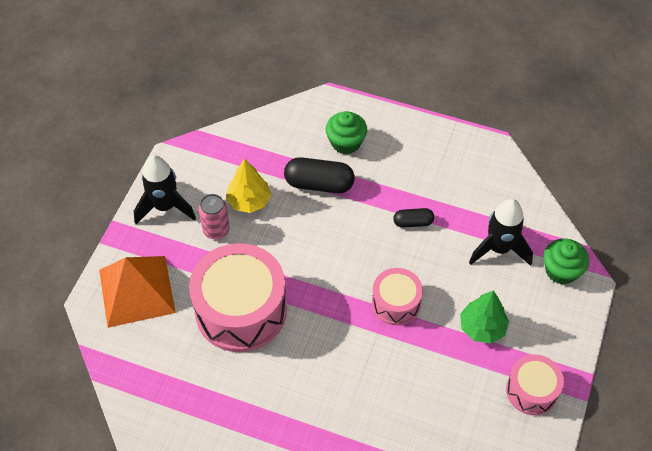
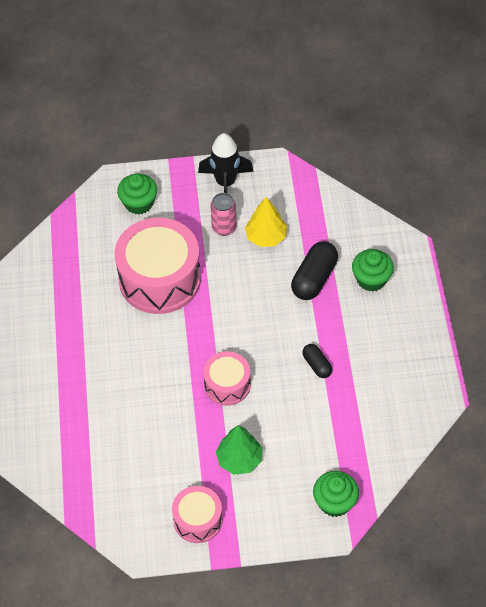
camera: 65 degrees right, 0 degrees up
orange pyramid [99,256,176,328] -> green cupcake [117,174,157,215]
black capsule [284,157,355,193] -> black capsule turned 45 degrees clockwise [291,241,338,300]
black rocket [469,199,533,266] -> none

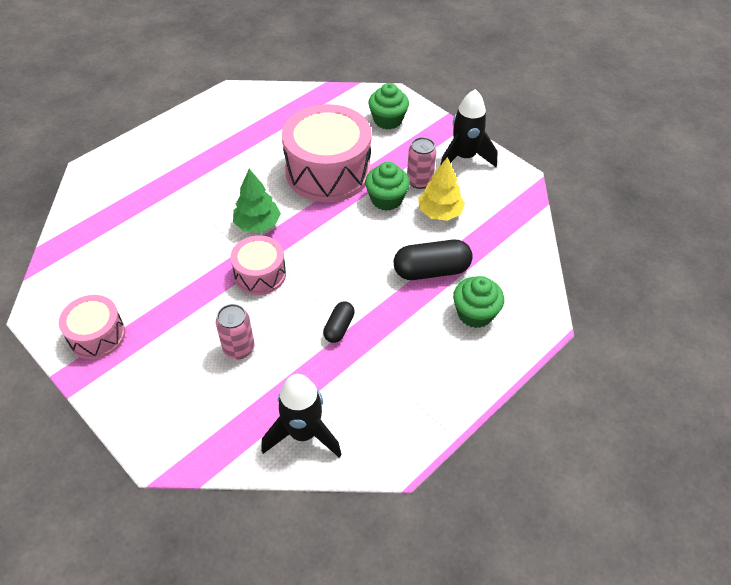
camera: 50 degrees right, 5 degrees down
green tree [216,425,262,475] -> green tree moved to [233,169,281,232]
green cupcake [313,471,359,517] -> green cupcake moved to [365,162,410,211]
none -> pink can [216,304,254,359]
none -> black rocket [261,374,342,458]

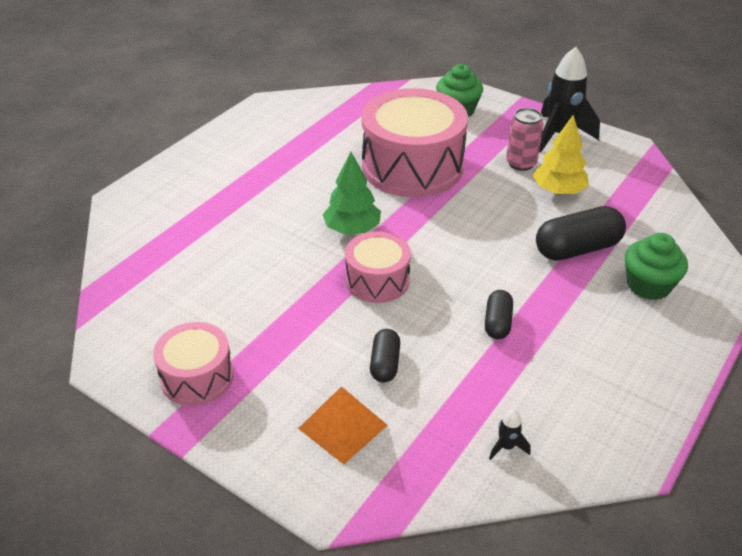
camera: 10 degrees left, 10 degrees down
pink can [216,304,254,359] -> black capsule [370,329,400,382]
black rocket [261,374,342,458] -> black rocket [489,409,531,460], size x0.41
green cupcake [365,162,410,211] -> none
none -> orange pyramid [298,386,388,464]

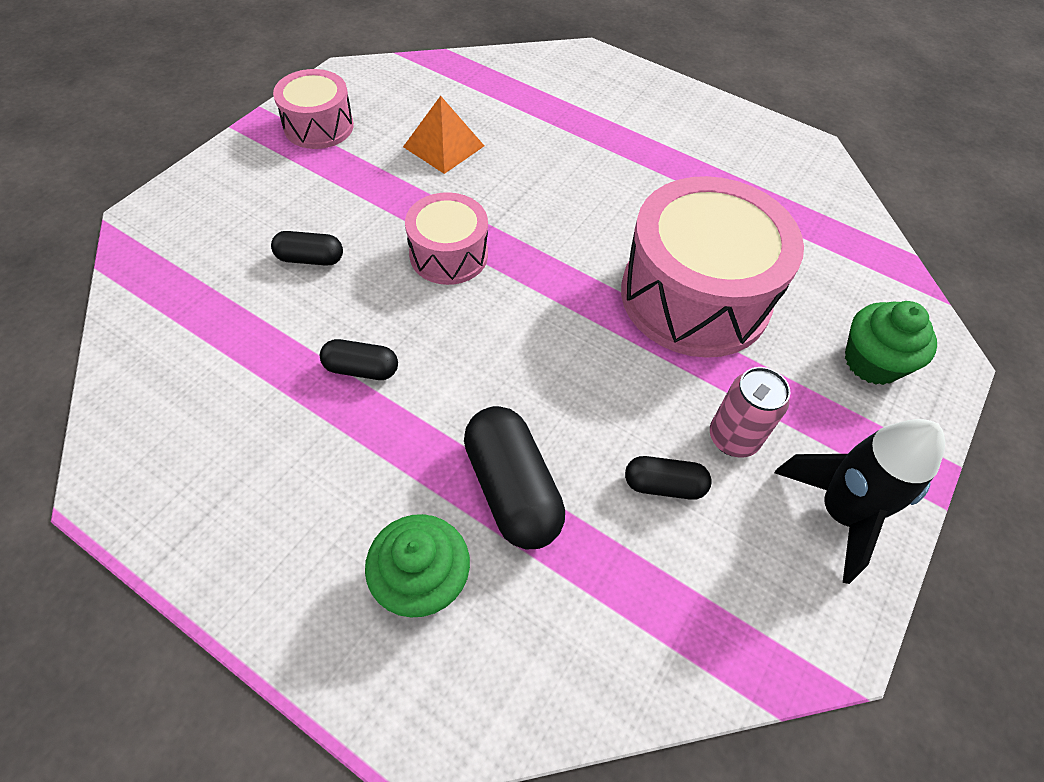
camera: 85 degrees right, 15 degrees up
orange pyramid [298,386,388,464] -> orange pyramid moved to [403,96,484,174]
green tree [323,152,381,234] -> none
black rocket [489,409,531,460] -> none
yellow tree [533,115,589,195] -> black capsule [625,456,712,500]

